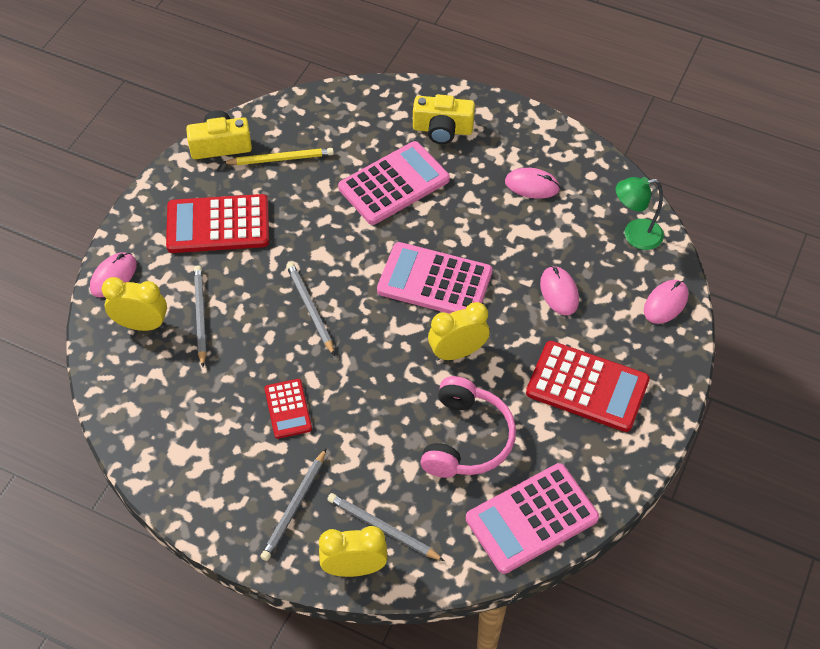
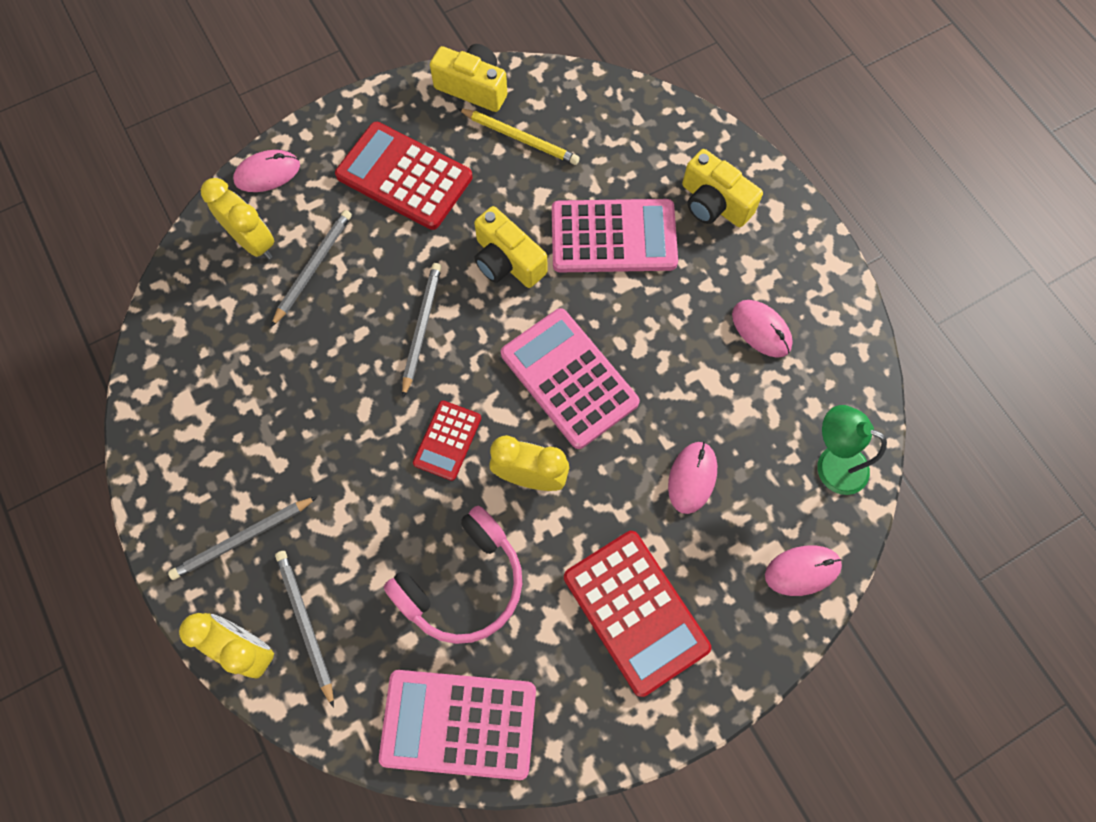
camera: 35 degrees right, 15 degrees up
red calculator [264,379,312,439] -> red calculator moved to [413,401,481,481]
none -> yellow camera [474,206,547,288]

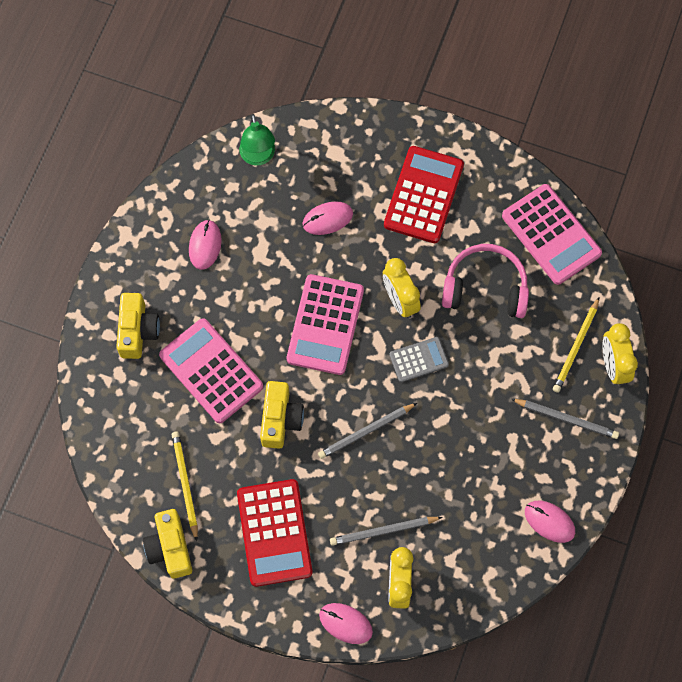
camera: 130 degrees left, 0 degrees up
grey pencil [275,551,334,708] -> yellow pencil [553,297,599,393]
red calculator [413,401,481,481] -> grey calculator [389,337,449,382]
pink mouse [765,545,842,596] -> pink mouse moved to [525,500,575,543]

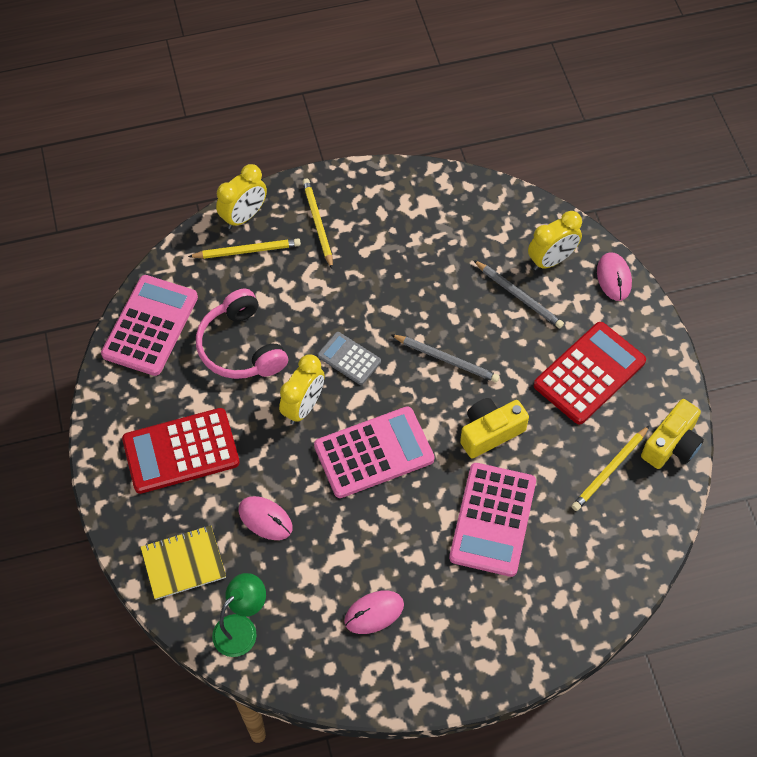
camera: 125 degrees left, 10 degrees down
yellow camera [116,293,160,359] -> none
grey pencil [511,399,619,439] -> yellow pencil [302,178,333,269]
pink mouse [525,500,575,543] -> none
none -> yellow notebook [141,525,226,600]

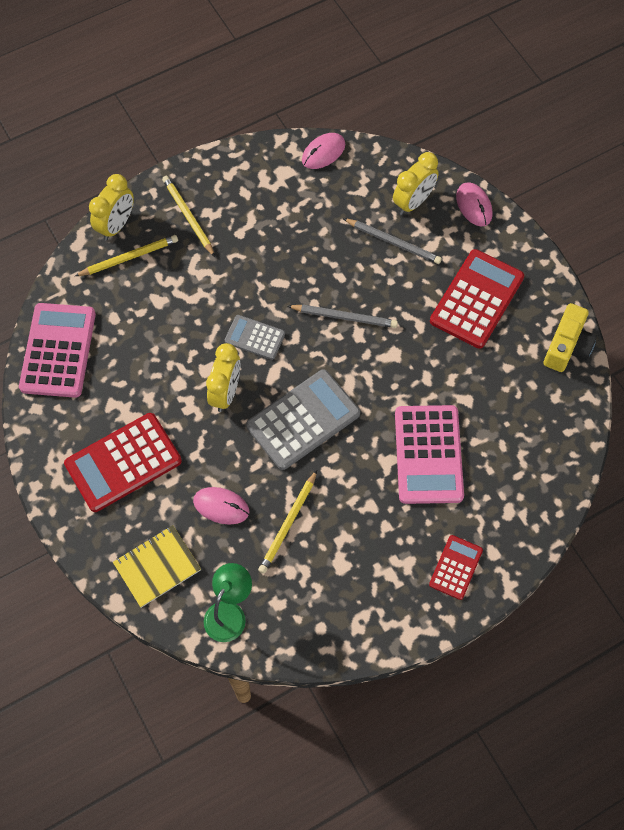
camera: 15 degrees left, 5 degrees up
pink headphones [196,289,288,379] -> none
pink calculator [314,406,434,498] -> grey calculator [246,369,360,470]
pink mouse [344,590,404,634] -> pink mouse moved to [302,133,345,169]
yellow camera [460,398,529,458] -> none
yellow pencil [571,425,650,511] -> yellow pencil moved to [258,470,317,574]
none -> red calculator [429,535,483,600]

